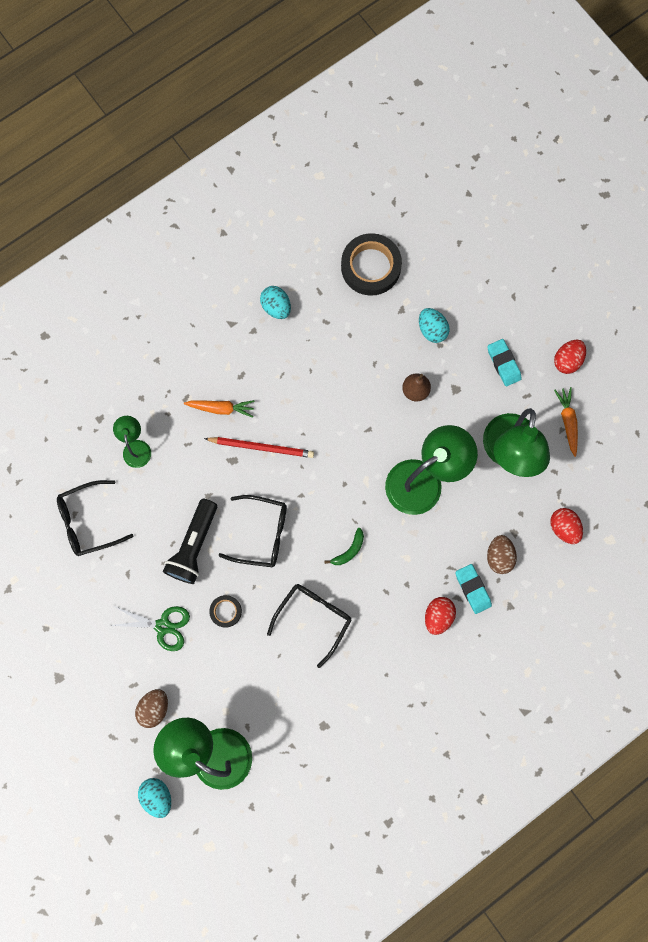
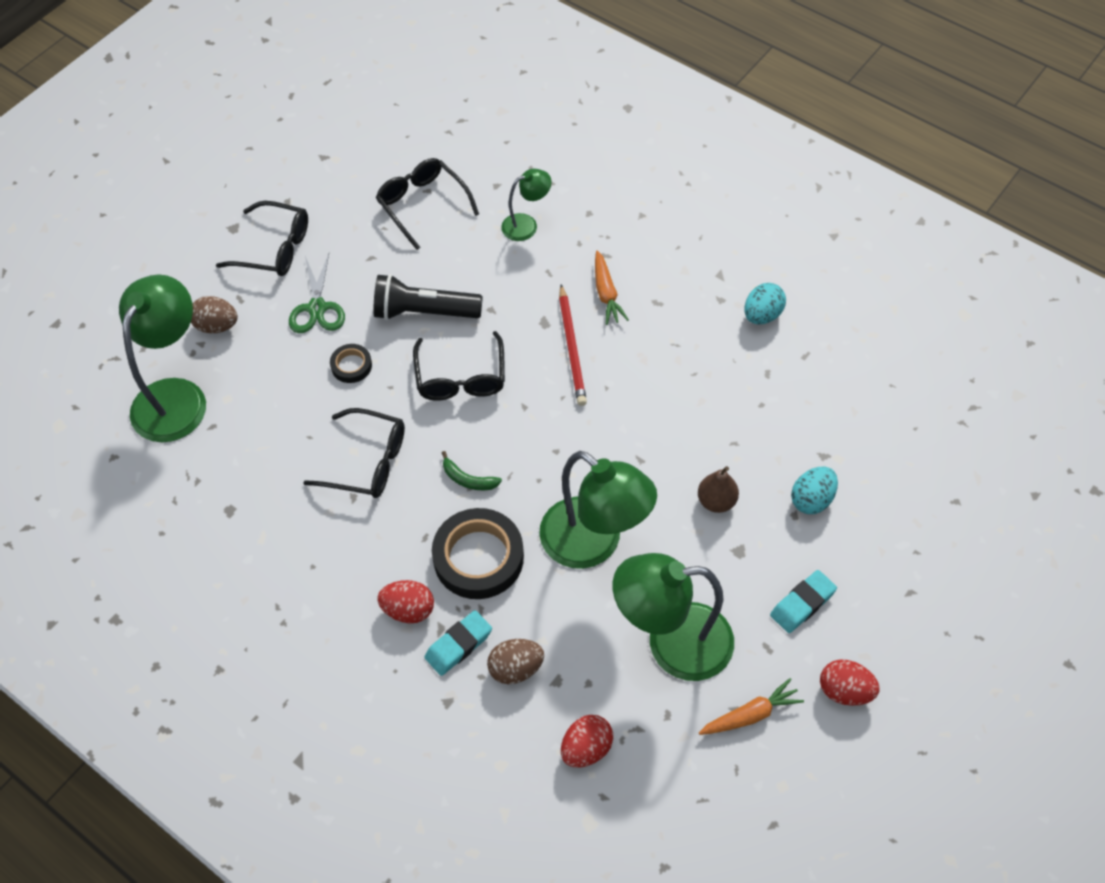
camera: 75 degrees right, 20 degrees down
turquoise egg [138,778,171,818] -> none
black tape [341,233,402,296] -> black tape moved to [432,508,524,599]
none -> black glasses [216,201,308,276]

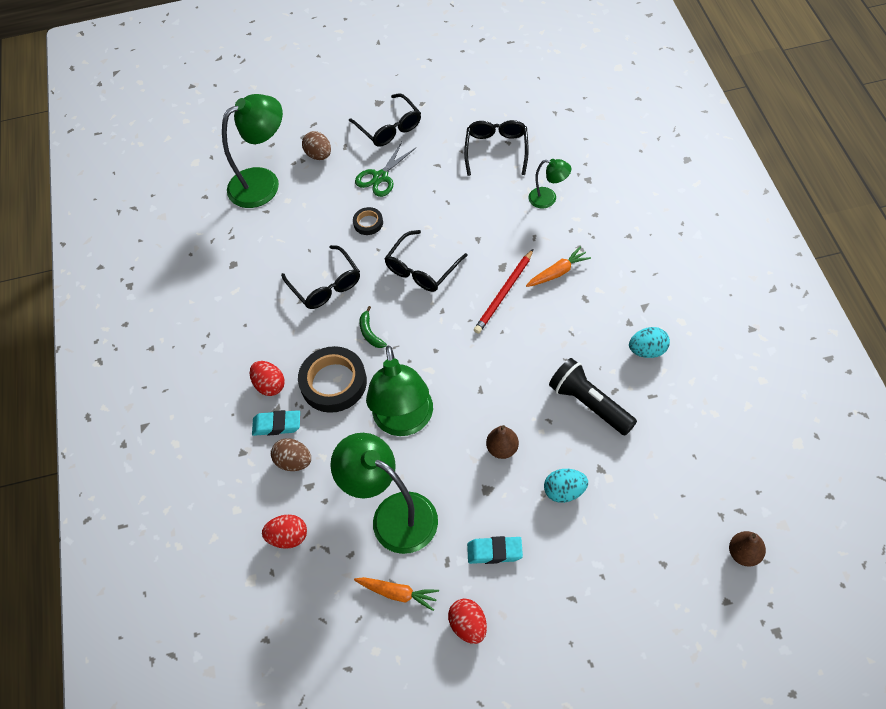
camera: 45 degrees right, 0 degrees up
black flashlight [373,274,483,320] -> black flashlight moved to [549,358,637,436]
orange carrot [595,250,629,325] -> orange carrot turned 150 degrees counterclockwise [526,246,591,287]
none -> brown pear [729,531,766,566]

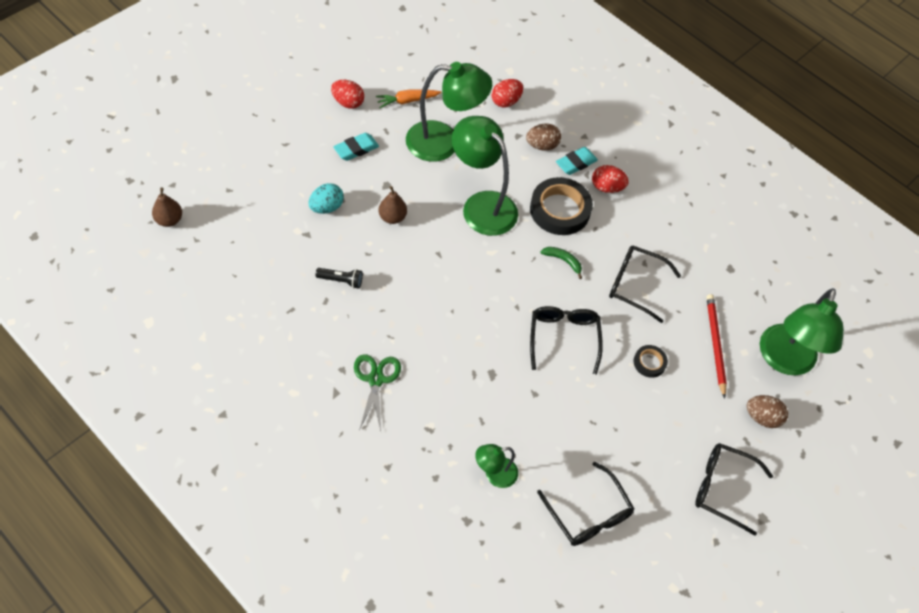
camera: 135 degrees right, 0 degrees up
green scissors [355,142,416,197] -> green scissors moved to [354,354,401,431]
red pencil [474,249,533,334] -> red pencil moved to [706,294,727,399]
orange carrot [526,246,591,287] -> none
black flashlight [549,358,637,436] -> black flashlight [316,268,363,289], size x0.53
turquoise egg [629,327,670,358] -> none

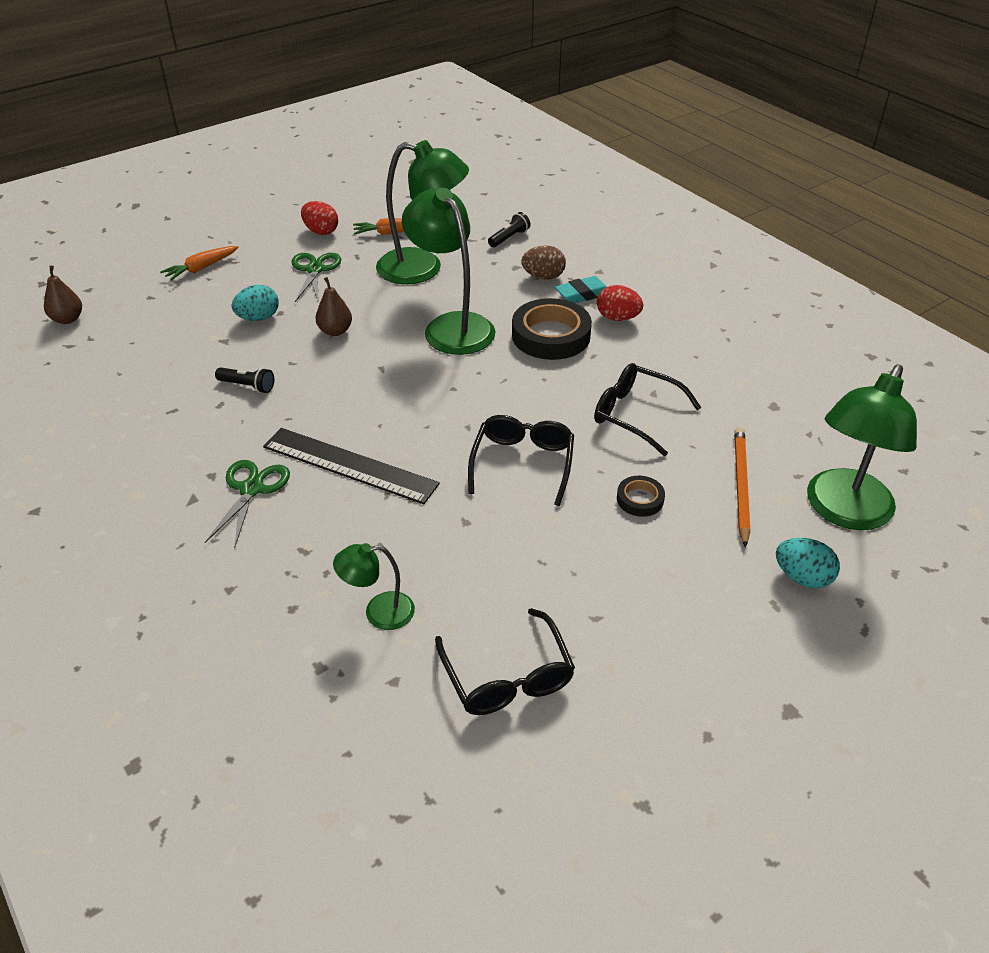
camera: 15 degrees right, 15 degrees down
turquoise eraser [333,133,379,161] -> green scissors [292,253,341,303]
red egg [492,79,523,107] -> black flashlight [488,212,531,247]
green banana [540,247,582,279] -> none
black glasses [695,443,773,536] -> none
red pencil [706,294,727,399] -> orange pencil [734,427,750,548]
brown egg [747,395,788,428] -> turquoise egg [776,538,840,588]
none -> orange carrot [160,246,239,281]
none -> black ruler [263,428,440,504]

